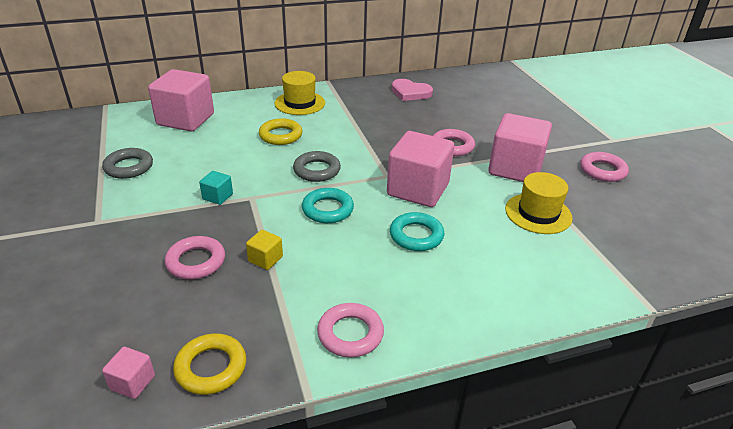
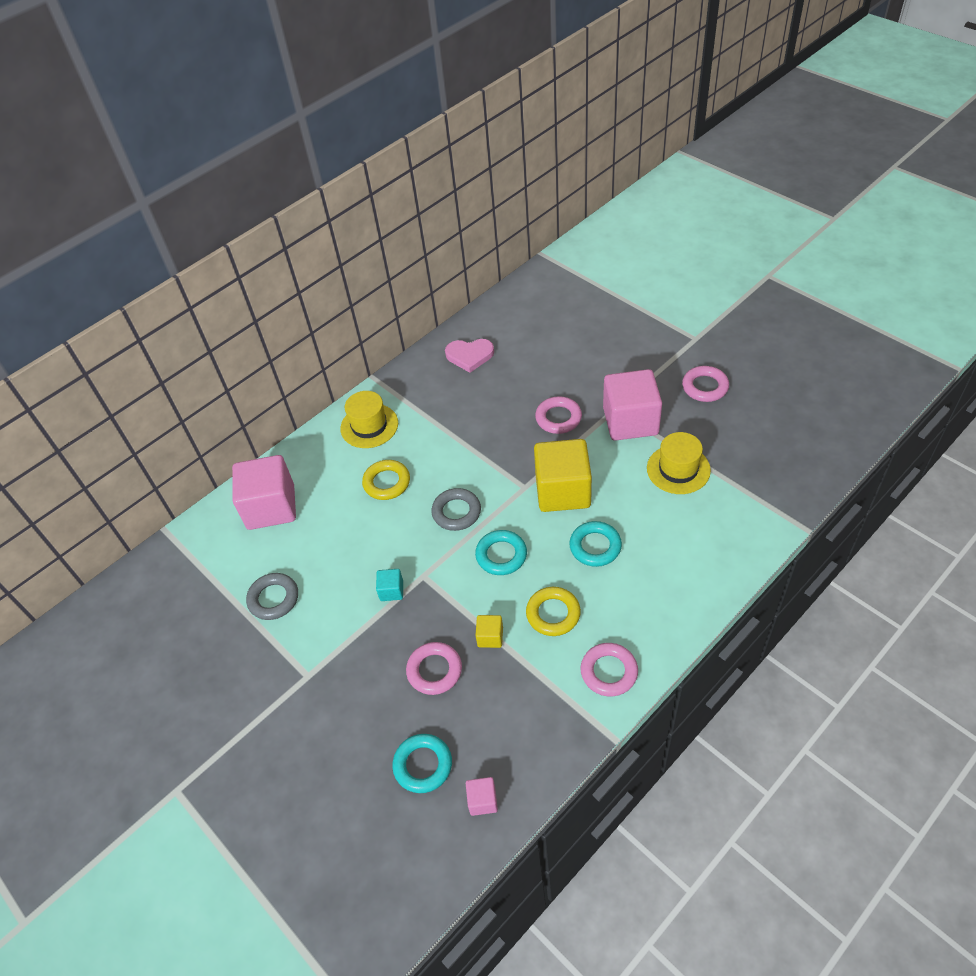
camera: 20 degrees left, 15 degrees up
yellow ring [173,333,246,395] -> yellow ring moved to [526,587,581,636]
pink cube [387,131,454,207] -> yellow cube [534,439,592,512]
none -> turquoise ring [392,734,452,793]

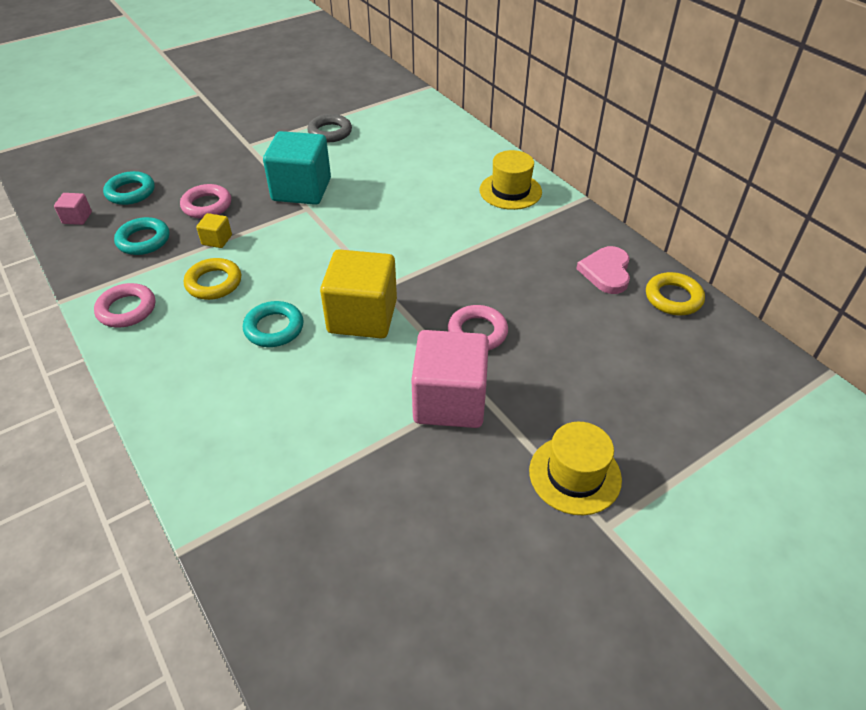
camera: 95 degrees right, 5 degrees down
pink cube [232,455,296,530] -> none
yellow ring [362,460,410,500] -> yellow ring moved to [646,272,705,315]
turquoise cube [376,569,403,601] -> turquoise cube [263,131,331,205], size x2.31
grey ring [431,488,481,531] -> none
turquoise ring [475,530,527,575] -> turquoise ring moved to [114,217,169,255]
yellow hat [647,432,711,494] -> yellow hat moved to [529,422,622,515]
pink ring [682,366,729,402] -> none

